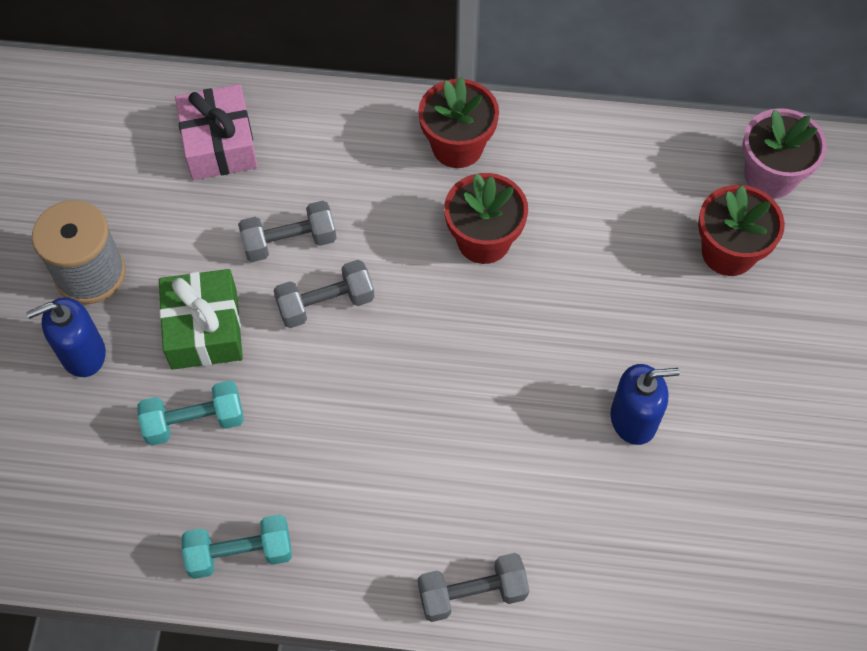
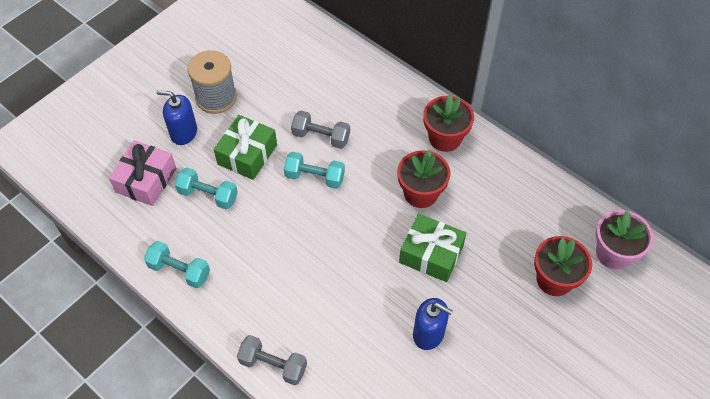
camera: 35 degrees right, 5 degrees down
pink gift [175,84,258,180] -> pink gift moved to [109,140,176,206]
grey dumbbell [273,260,374,328] -> turquoise dumbbell [284,152,345,189]
none -> green gift [399,214,466,282]

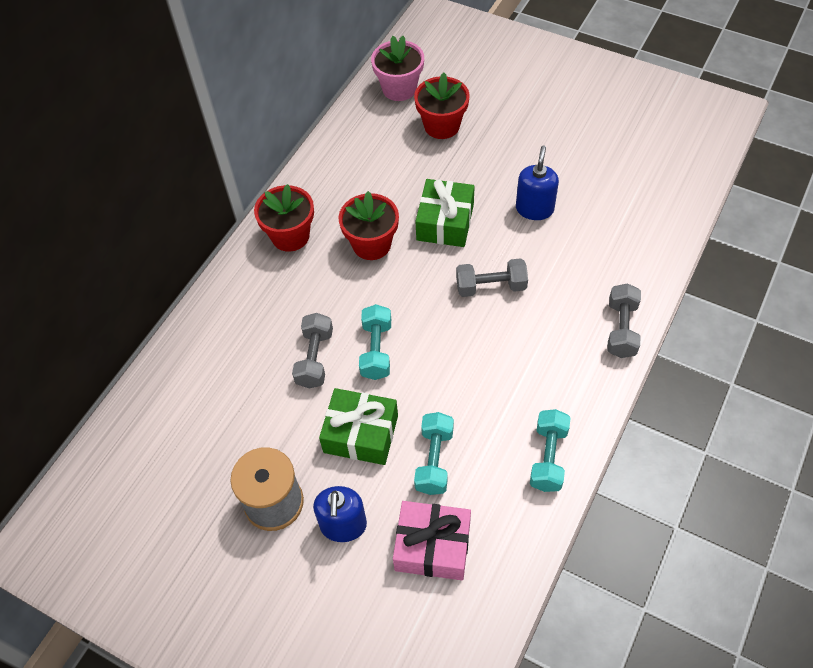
camera: 100 degrees left, 0 degrees up
none -> grey dumbbell [456,258,528,297]

